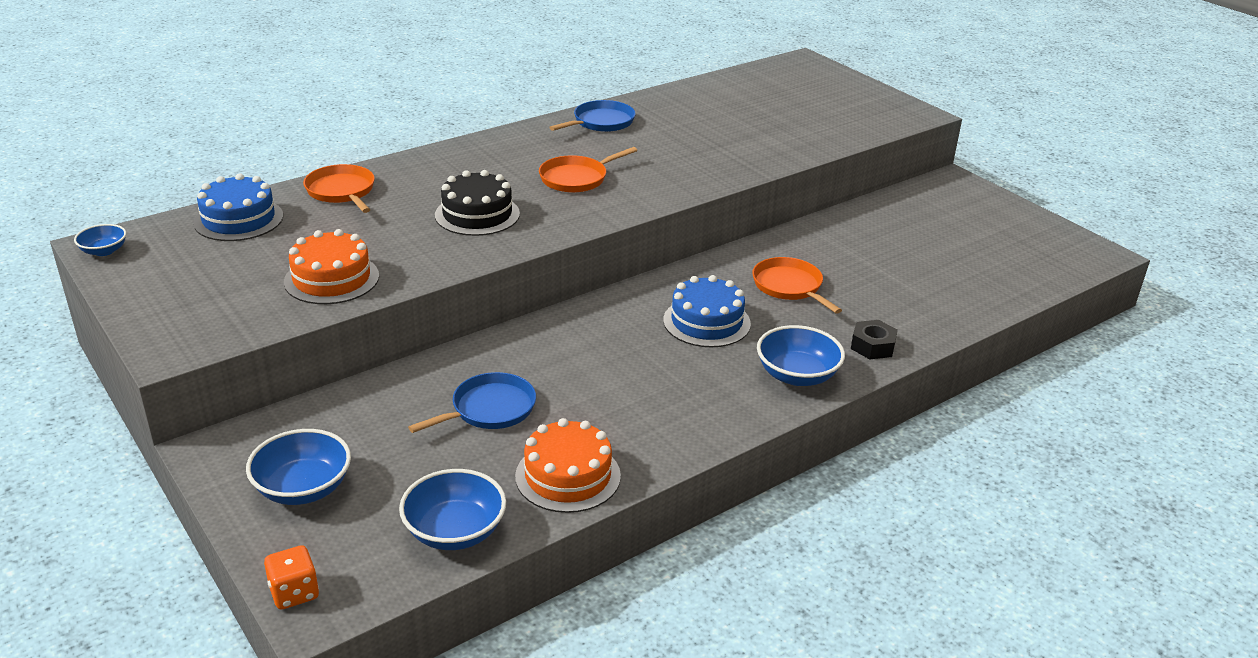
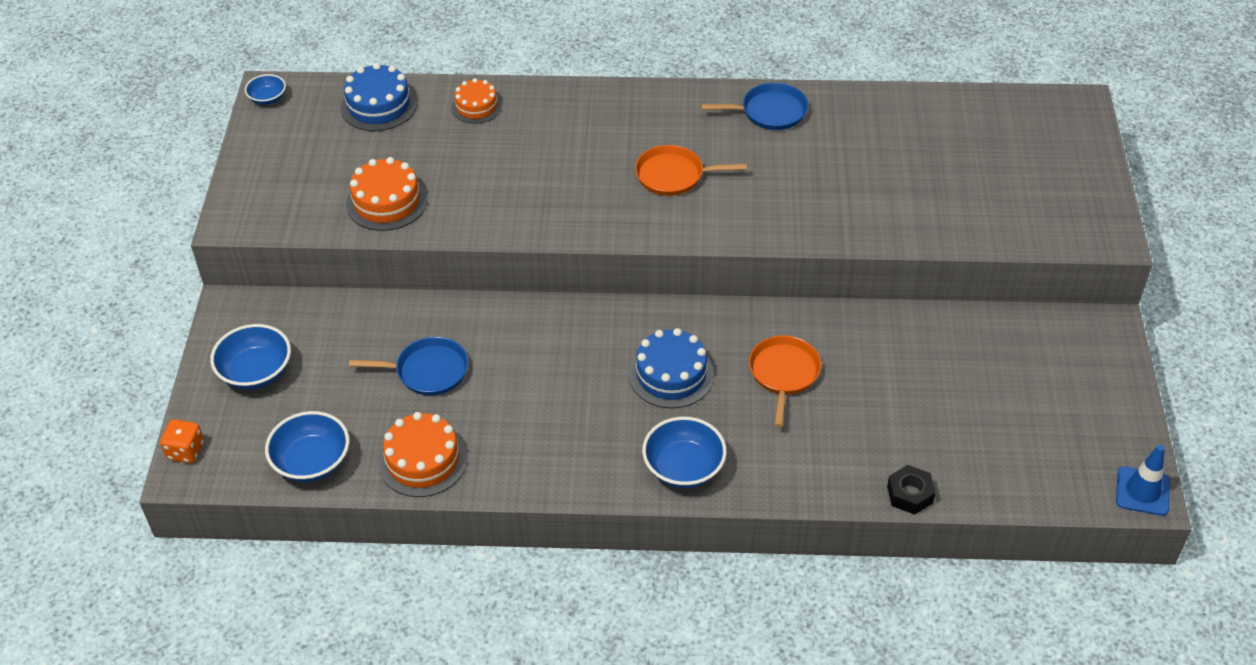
camera: 40 degrees right, 15 degrees up
orange pan [303,164,375,213] -> orange cake [451,78,502,124]
black cake [435,170,520,236] -> none
black nut [851,320,898,359] -> black nut moved to [887,465,935,515]
none -> blue traffic cone [1116,445,1170,516]

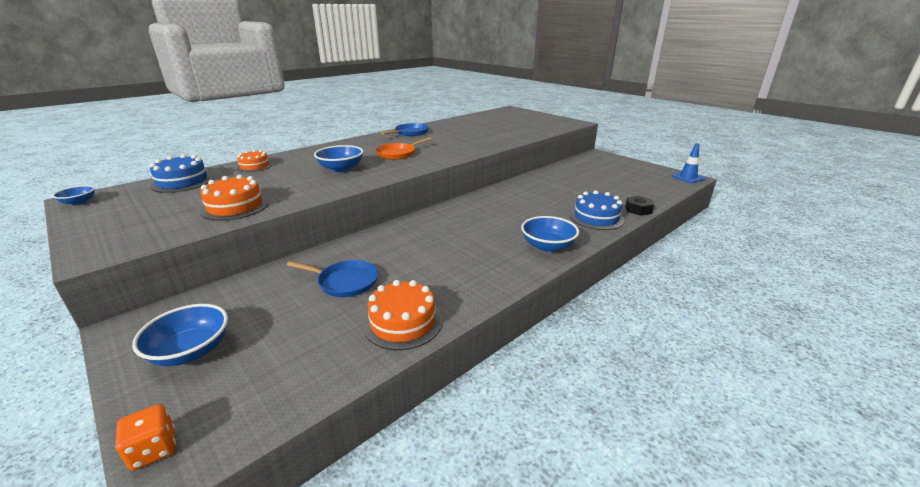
camera: 45 degrees left, 20 degrees down
blue bowl [265,411,349,482] -> blue bowl moved to [314,145,364,172]
blue pan [349,337,468,395] -> blue pan turned 60 degrees clockwise [287,260,378,297]
blue cake [629,328,714,408] -> blue cake moved to [570,190,624,230]
orange pan [749,335,821,427] -> none

